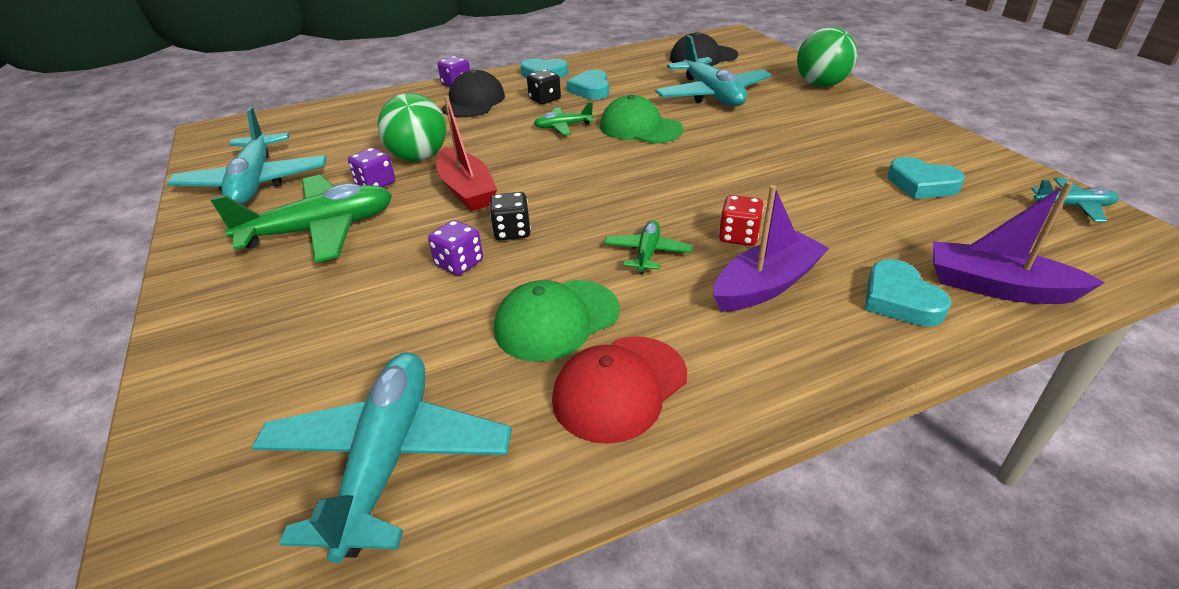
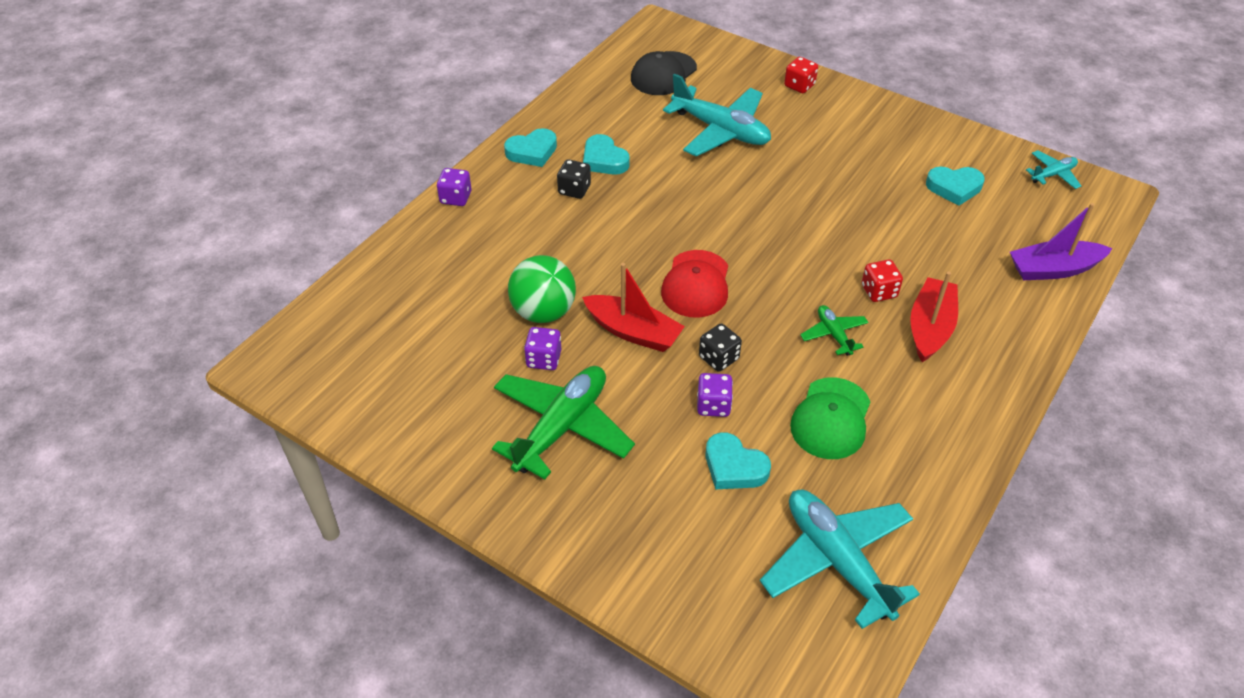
camera: 35 degrees left, 10 degrees up
turquoise plane [167,107,327,205] -> none
black cap [441,69,505,117] -> none
green plane [534,102,593,135] -> none
red cap [552,336,687,444] -> red cap moved to [661,250,728,318]
green cap [600,95,683,144] -> none
purple boat [713,185,829,312] -> red boat [910,271,958,362]
green ball [797,27,857,87] -> red dice [784,57,818,93]
turquoise heart [865,259,951,327] -> turquoise heart moved to [706,432,771,490]

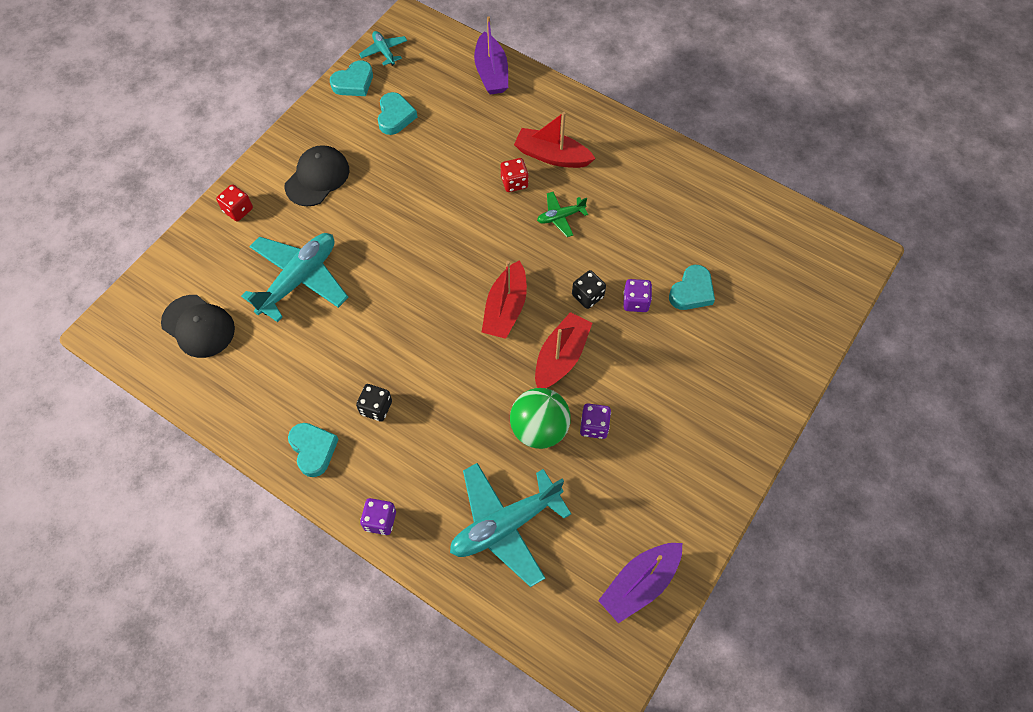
camera: 90 degrees left, 15 degrees up
green plane [492,366,635,480] -> none
turquoise heart [583,134,630,175] -> turquoise heart moved to [330,60,373,96]
red cap [661,250,728,318] -> red boat [482,260,527,339]
turquoise plane [760,489,920,629] -> turquoise plane moved to [450,463,571,587]
green cap [790,377,871,459] -> none
none -> black cap [284,145,349,206]
none -> purple boat [598,543,682,623]

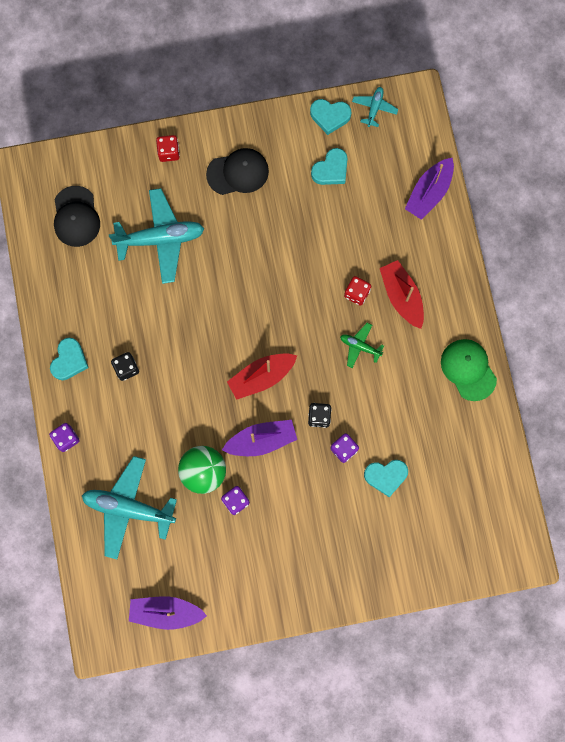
camera: 45 degrees right, 15 degrees up
red boat [535,312,592,388] -> purple boat [222,420,297,456]
none -> green cap [441,339,497,401]

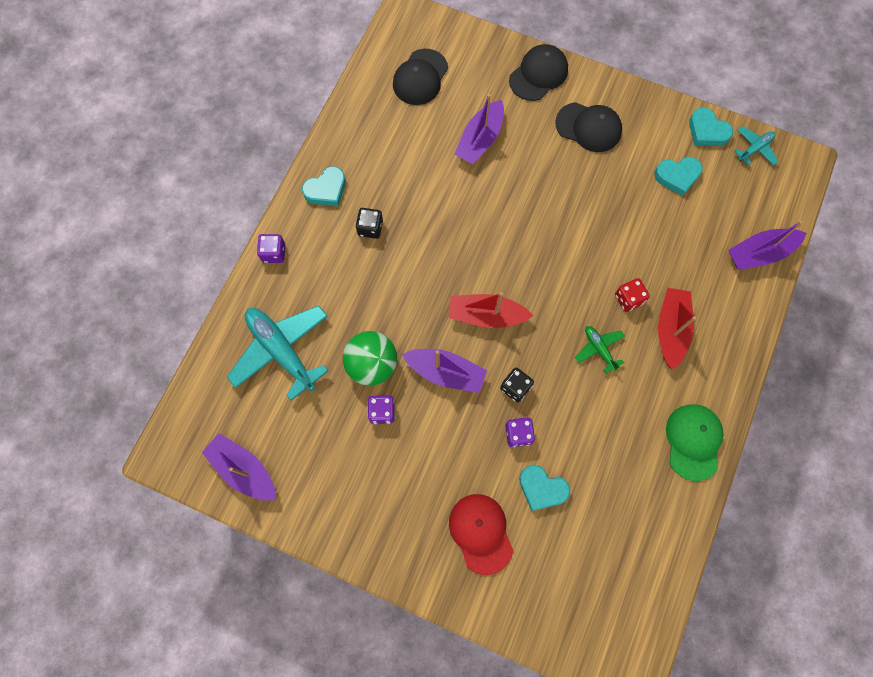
camera: 35 degrees right, 5 degrees down
turquoise plane [109,188,204,284] -> purple boat [454,94,504,164]
red dice [156,135,180,162] -> black cap [509,44,568,101]
none -> red cap [449,494,513,575]

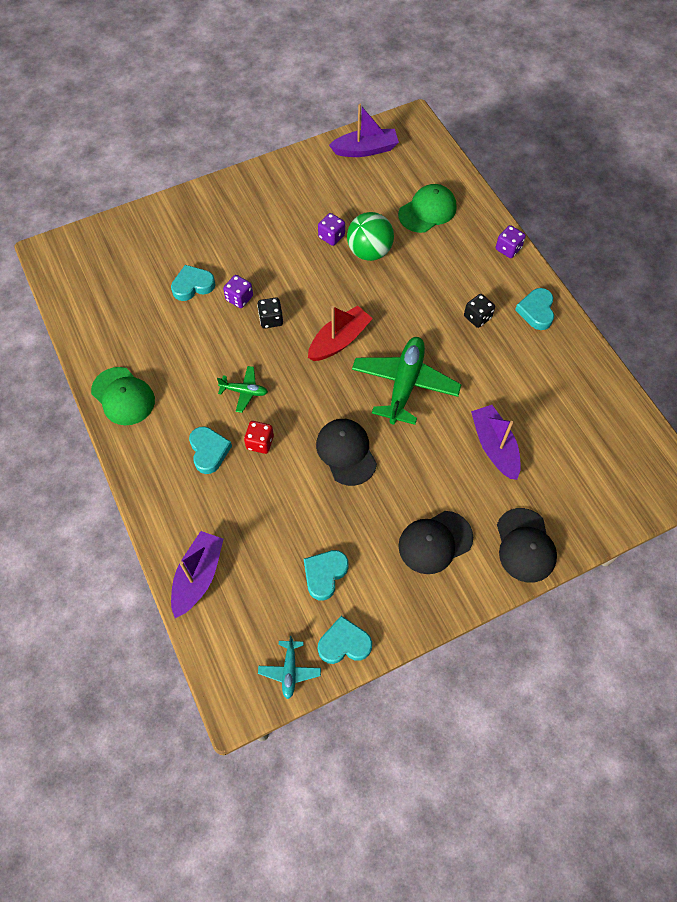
camera: 130 degrees right, 10 degrees down
turquoise plane [227,306,328,401] -> green cap [398,184,457,233]
black cap [393,49,448,105] -> black cap moved to [316,419,377,486]
purple boat [402,349,487,393] -> none
red cap [449,494,513,575] -> none
red boat [658,288,696,370] -> turquoise heart [189,427,232,474]
none -> green plane [352,337,462,425]

